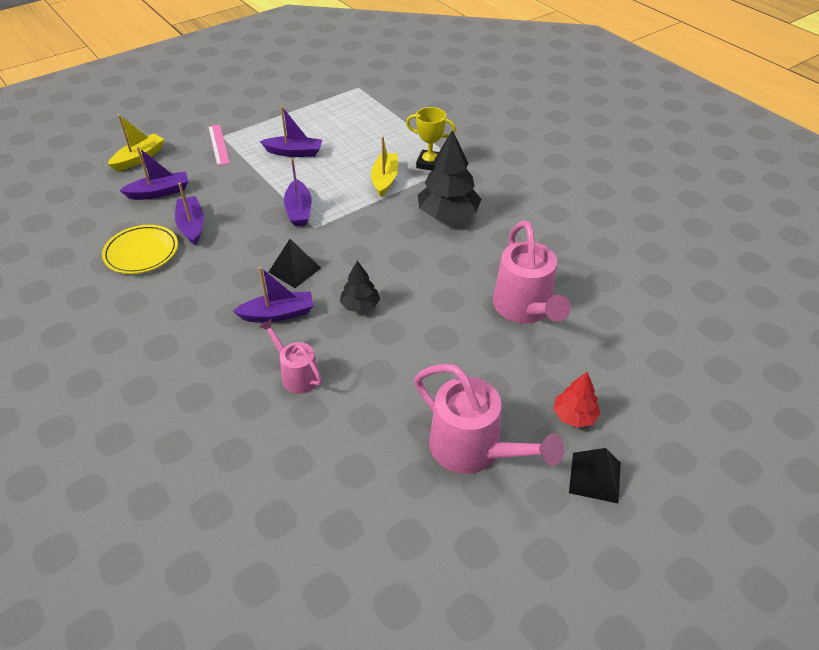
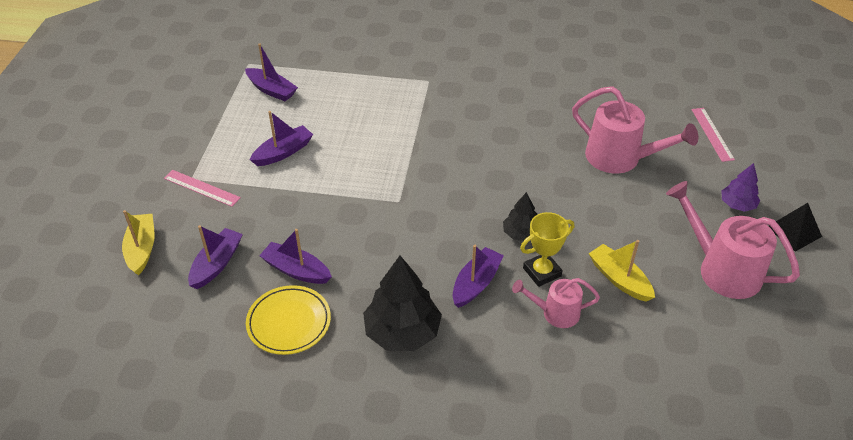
camera: 45 degrees left, 0 degrees up
black pyramid [269,239,321,288] -> none
purple boat [284,158,312,226] -> purple boat moved to [245,43,298,101]
yellow boat [371,136,398,197] -> yellow boat moved to [588,240,655,302]
yellow trophy [406,107,456,171] -> yellow trophy moved to [520,212,574,287]
pink watering can [414,364,564,474] -> pink watering can turned 135 degrees counterclockwise [666,181,800,299]
black tree [418,130,481,220] -> black tree moved to [363,256,442,351]
red tree [554,372,601,428] -> purple tree [721,163,760,212]
none -> pink ruler [691,108,735,162]

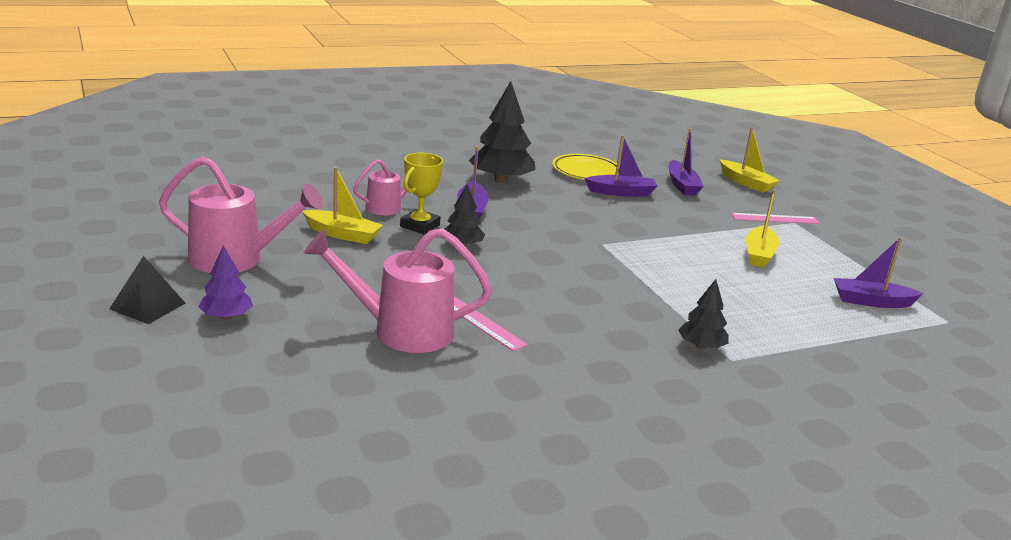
camera: 145 degrees right, 20 degrees down
purple boat [250,111,313,166] -> yellow boat [746,189,779,268]
pink ruler [691,108,735,162] -> pink ruler moved to [454,296,528,351]
none -> black tree [678,279,729,350]

